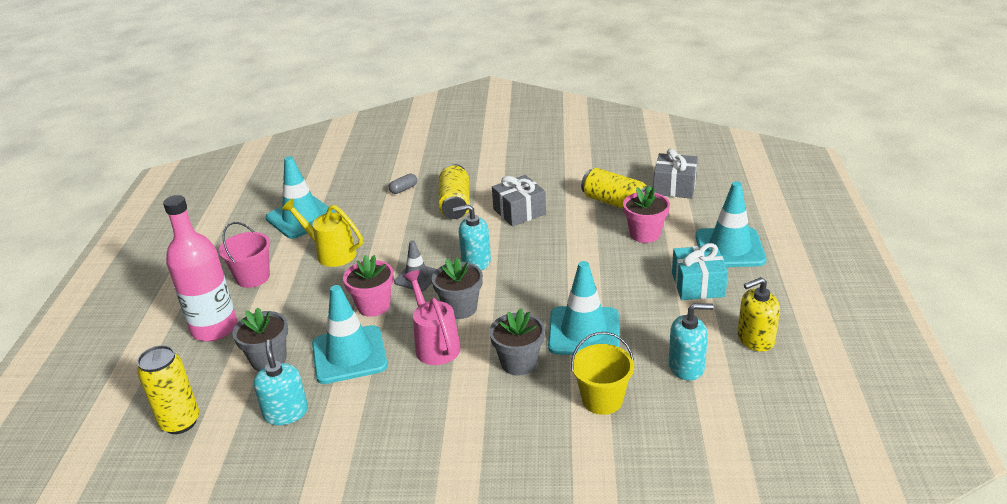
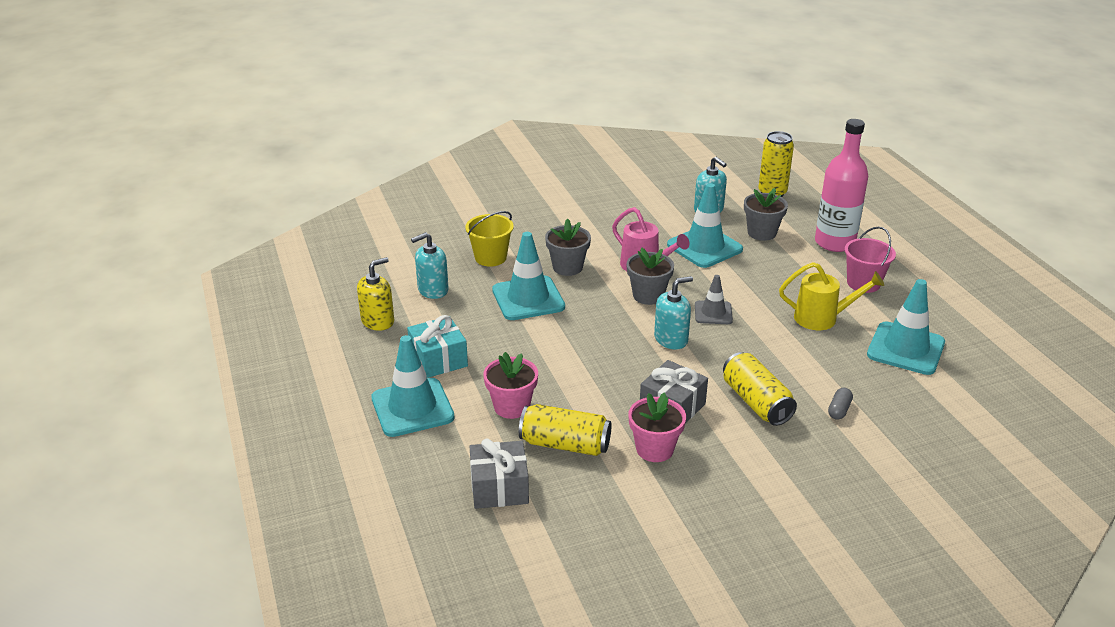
camera: 155 degrees right, 0 degrees up
pink flower pot [343,255,394,317] -> pink flower pot moved to [629,392,686,462]

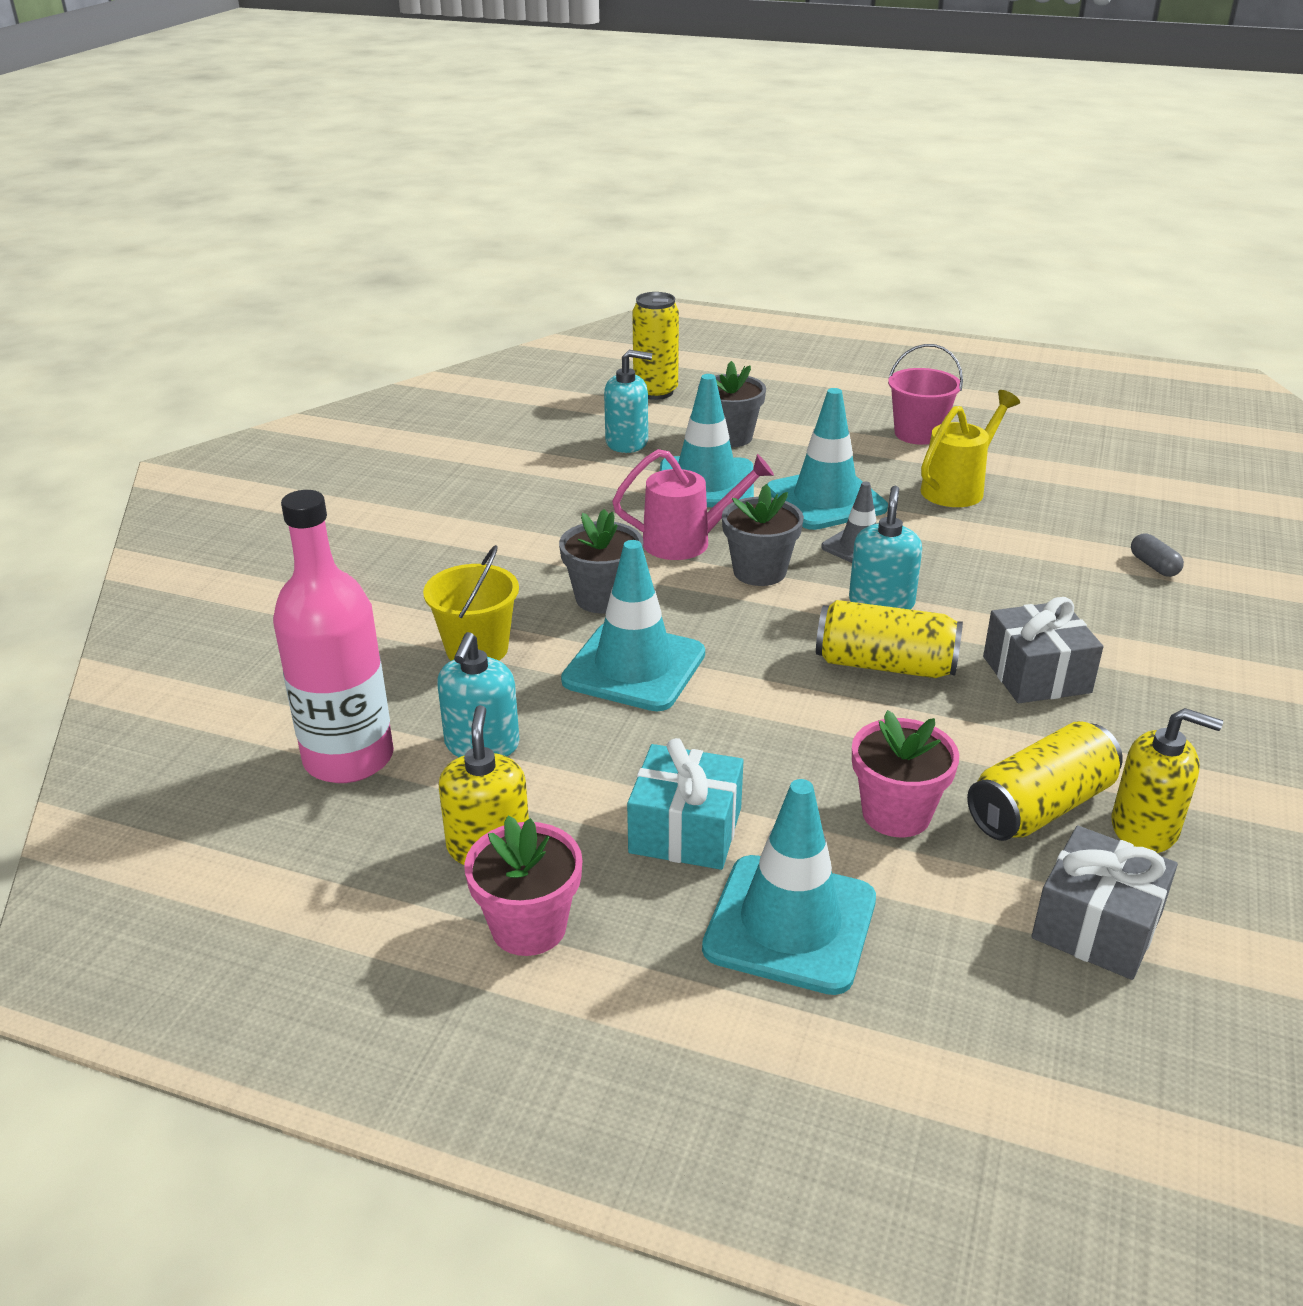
camera: 50 degrees left, 0 degrees up
pink flower pot [629,392,686,462] -> pink flower pot moved to [464,815,582,956]
yellow can [723,352,797,426] -> yellow can moved to [816,600,963,678]
pink bottle [815,119,868,252] -> pink bottle moved to [273,490,394,783]
turquoise traffic cone [867,279,945,375] -> turquoise traffic cone moved to [767,388,888,530]
none -> yellow soap dispenser [1111,708,1223,853]

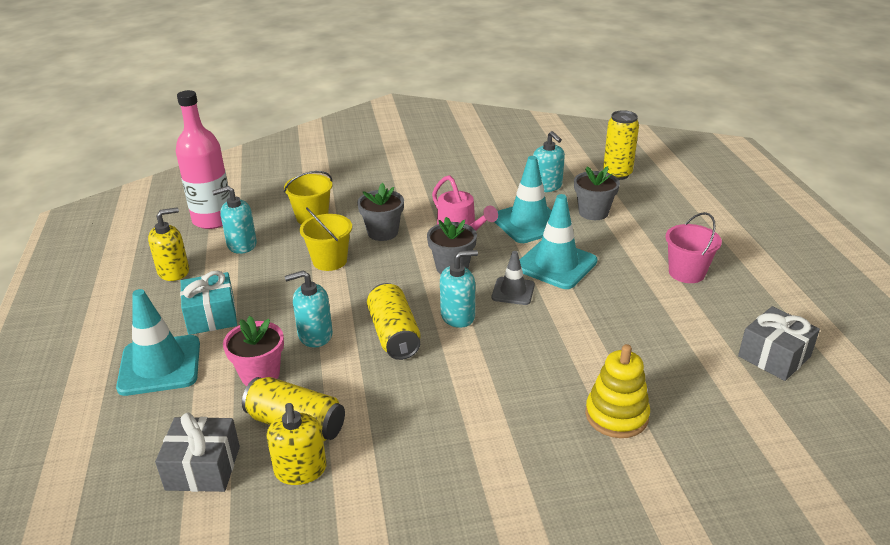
camera: 60 degrees right, 0 degrees up
pink flower pot [464,815,582,956] -> none
turquoise traffic cone [561,540,705,711] -> yellow bucket [300,207,352,271]
yellow watering can [920,390,1020,507] -> none
grey gift [983,597,1103,703] -> grey gift moved to [738,306,820,381]
grey capsule [1131,534,1184,577] -> yellow stacking toy [585,344,650,438]
none -> turquoise soap dispenser [284,270,333,348]

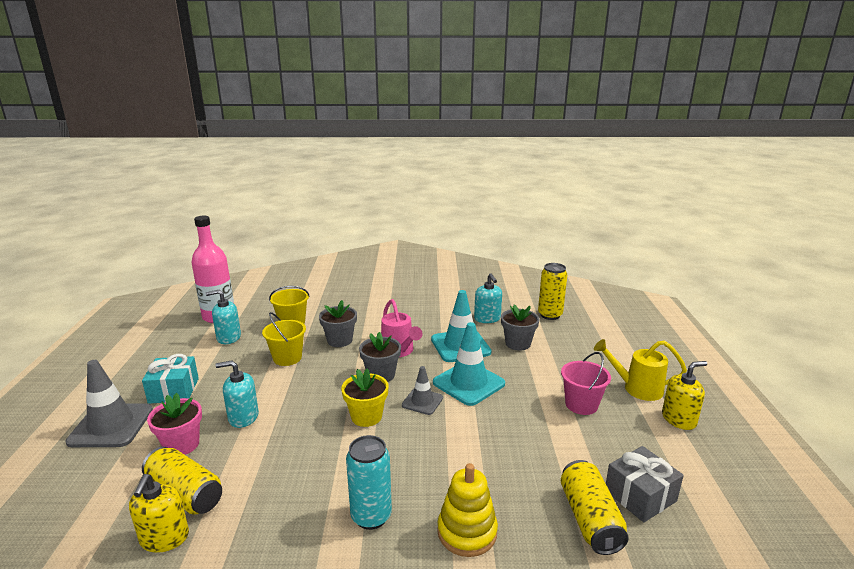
camera: 10 degrees right, 10 degrees down
turquoise traffic cone [116,289,200,396] -> grey traffic cone [65,360,153,447]
yellow soap dispenser [148,207,189,281] -> yellow soap dispenser moved to [662,361,707,430]
grey gift [155,413,240,492] -> none
yellow can [367,283,421,360] -> yellow can moved to [561,460,629,555]
turquoise soap dispenser [440,250,478,328] -> yellow flower pot [341,369,389,427]
none -> turquoise can [346,435,392,530]
none -> yellow watering can [594,339,687,401]

